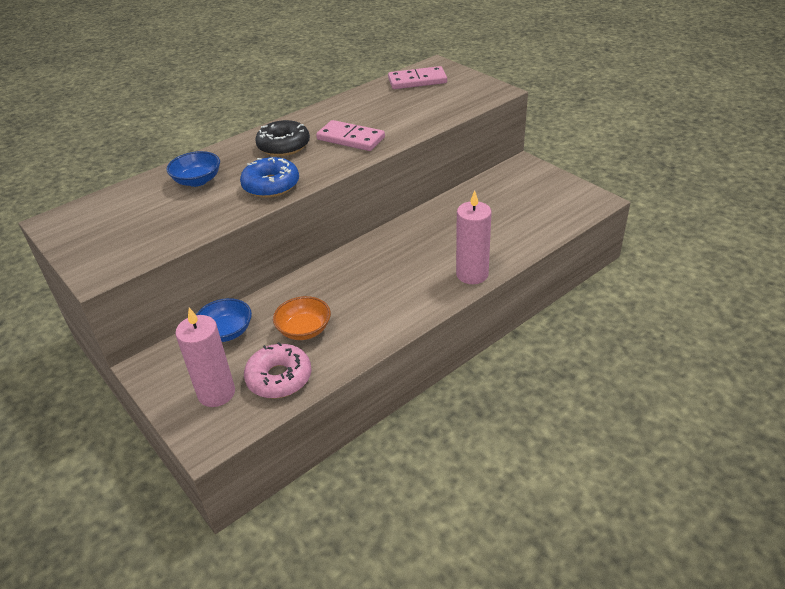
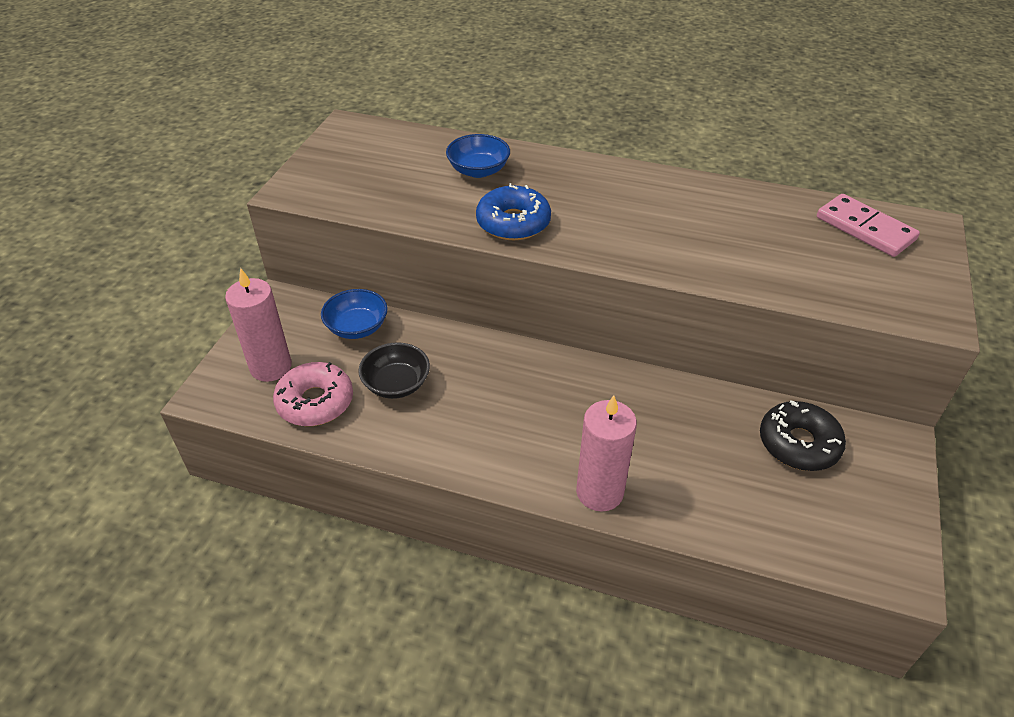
camera: 55 degrees right, 5 degrees up
black donut [255,120,310,156] -> black donut moved to [760,400,846,471]
orange bowl [273,296,331,340] -> black bowl [358,342,430,399]
pink domino [316,120,385,151] -> none

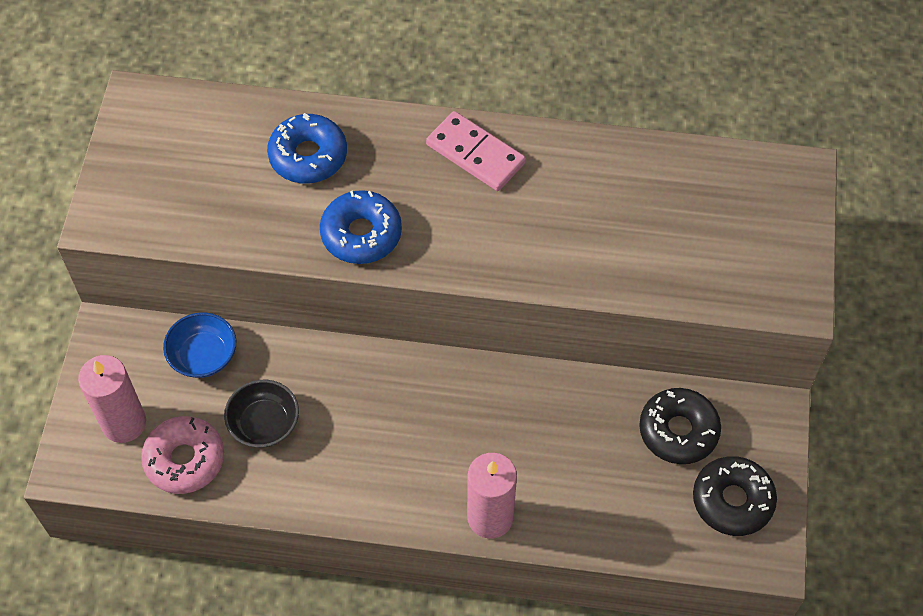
camera: 10 degrees left, 15 degrees up
blue bowl [446,134,510,178] -> blue donut [267,113,347,183]
pink domino [817,194,920,257] -> pink domino moved to [426,111,526,191]
none -> black donut [693,456,777,536]

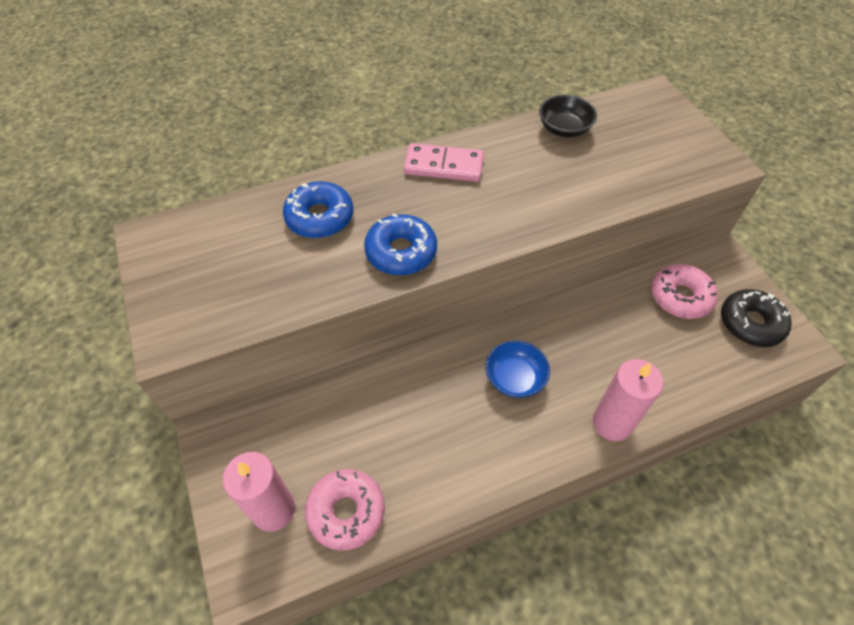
camera: 30 degrees left, 5 degrees down
blue bowl [163,312,236,378] -> blue bowl moved to [485,340,550,398]
black bowl [224,380,299,448] -> black bowl moved to [539,95,597,138]
black donut [639,388,721,464] -> pink donut [651,264,718,319]

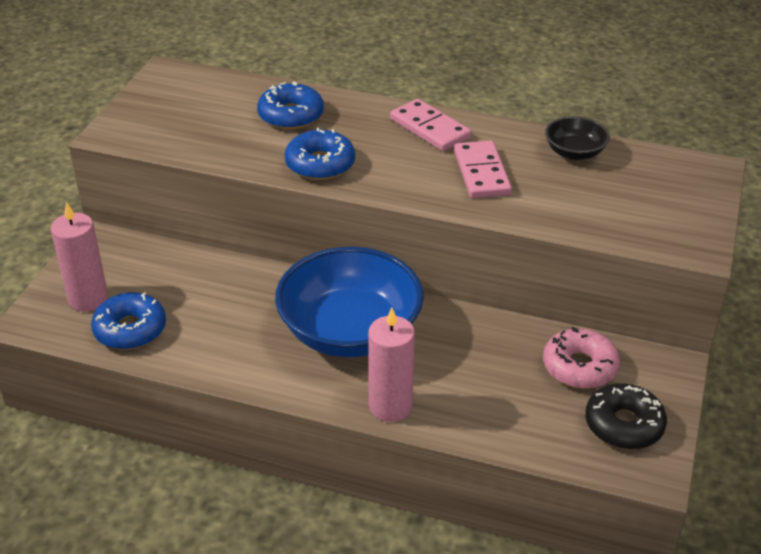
camera: 40 degrees right, 15 degrees down
pink donut [305,469,385,551] -> blue donut [91,292,166,350]
blue bowl [485,340,550,398] -> blue bowl [275,247,424,358], size x2.15
none -> pink domino [454,140,512,198]

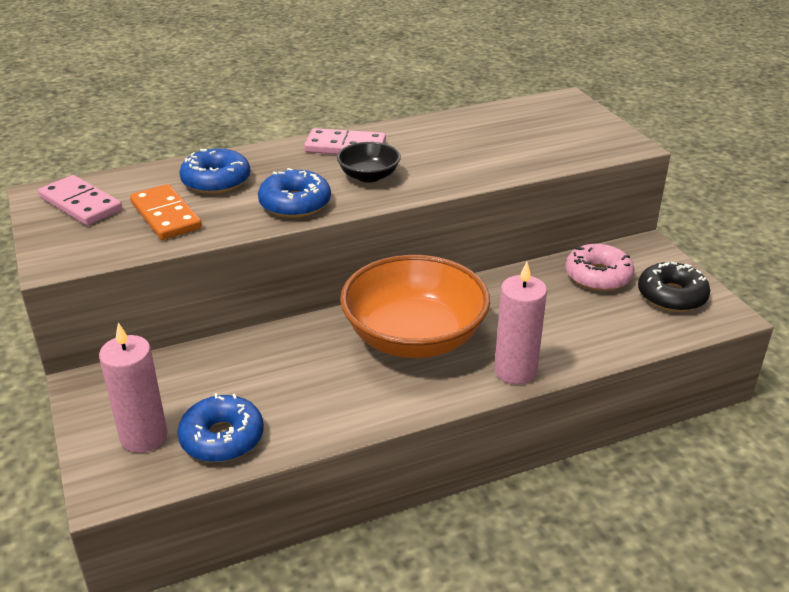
camera: 40 degrees left, 5 degrees down
blue bowl [275,247,424,358] -> orange bowl [340,255,490,358]
pink domino [454,140,512,198] -> pink domino moved to [38,175,122,226]
black bowl [545,116,610,160] -> black bowl moved to [337,142,401,183]
none -> orange domino [130,184,202,240]

